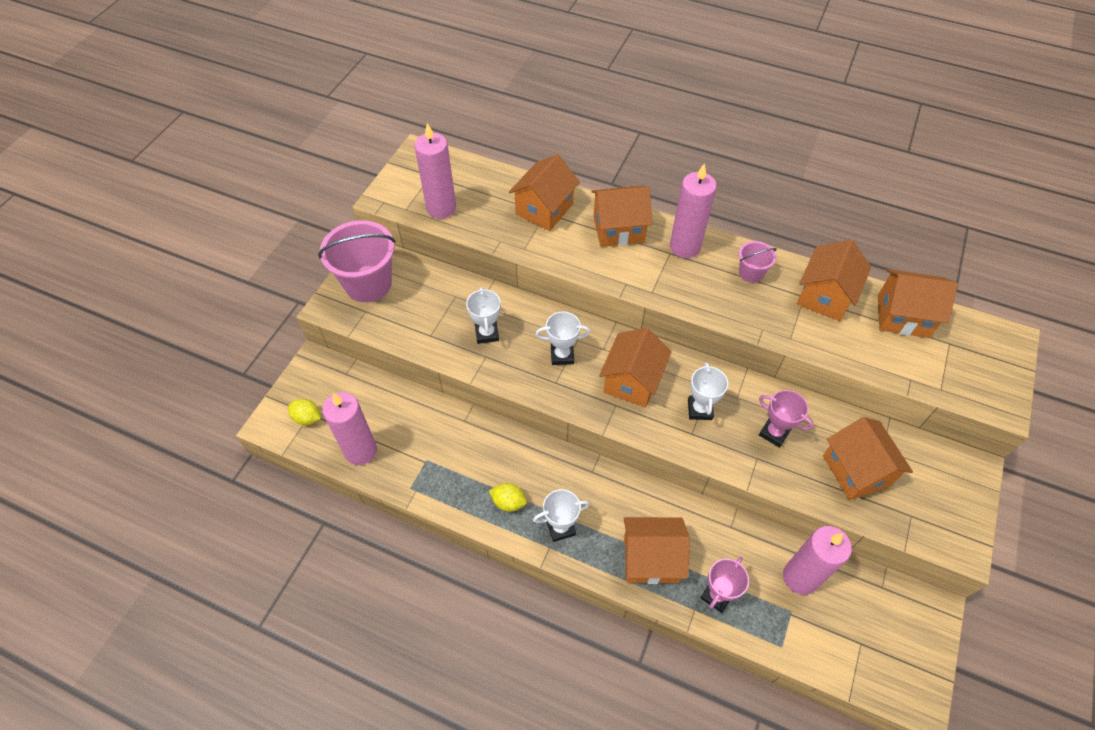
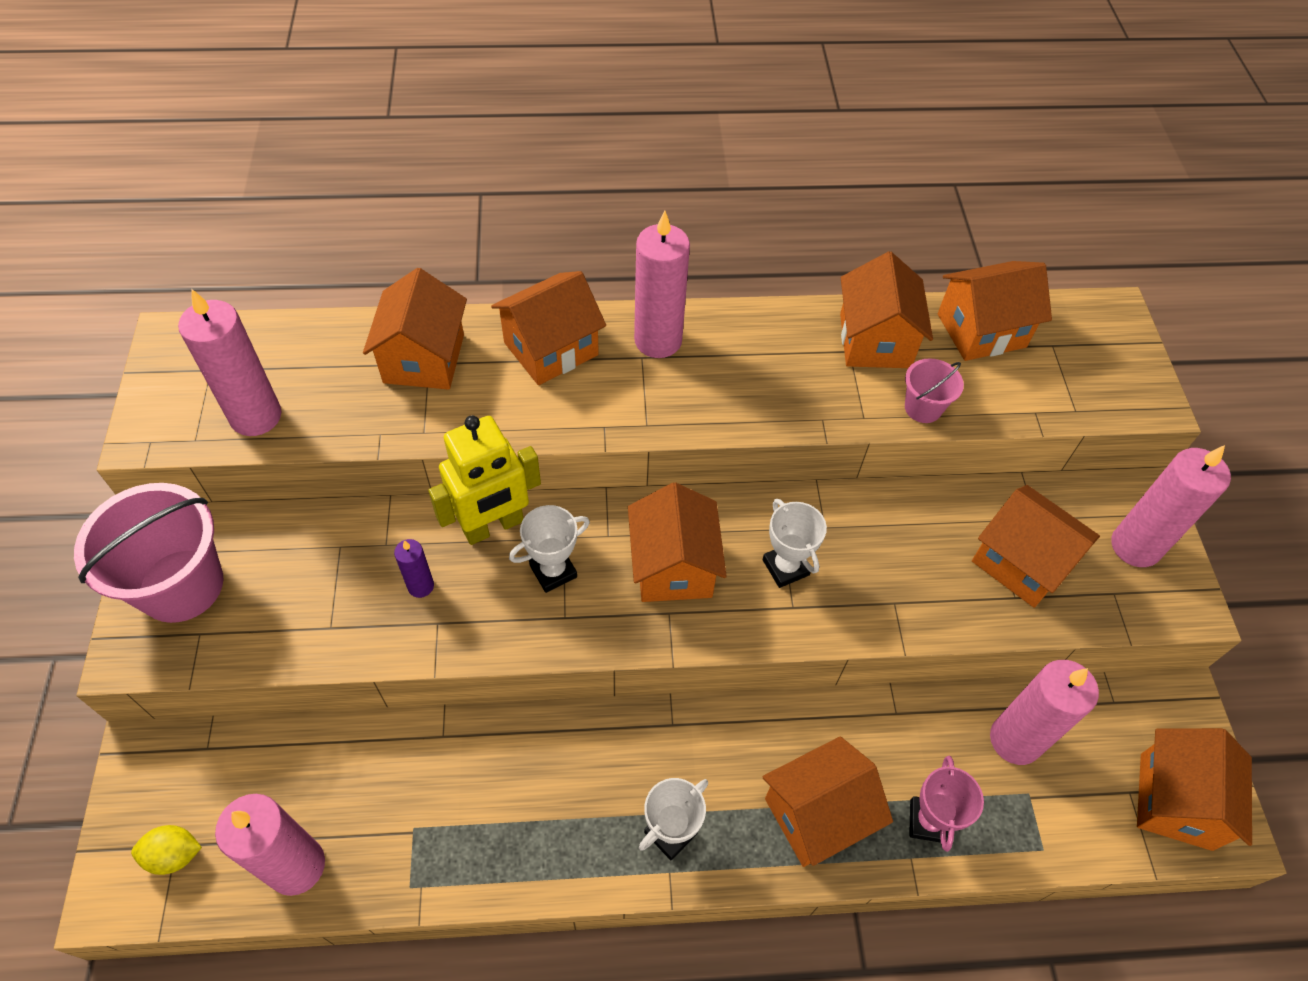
camera: 30 degrees left, 0 degrees up
white trophy [466,287,501,344] -> purple candle [394,539,434,598]
yellow lemon [489,483,527,512] -> none
pink bucket [739,241,777,283] -> pink bucket moved to [905,358,964,423]
pink trophy [759,390,813,448] -> none
none -> yellow robot [428,415,541,545]
none -> pink candle [1112,445,1231,567]
none -> orange house [1137,728,1252,851]

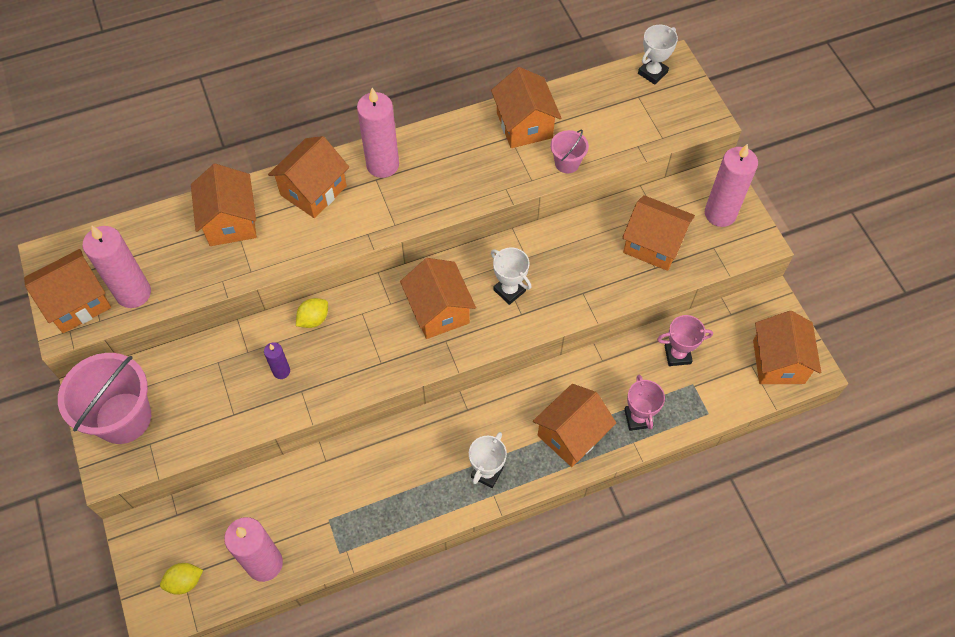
camera: 15 degrees left, 5 degrees up
yellow robot [428,415,541,545] -> yellow lemon [296,298,328,328]
white trophy [509,505,590,593] -> white trophy moved to [638,25,678,85]
orange house [938,261,1052,361] -> orange house moved to [24,249,111,333]
pink candle [990,660,1099,765] -> pink trophy [657,315,713,366]

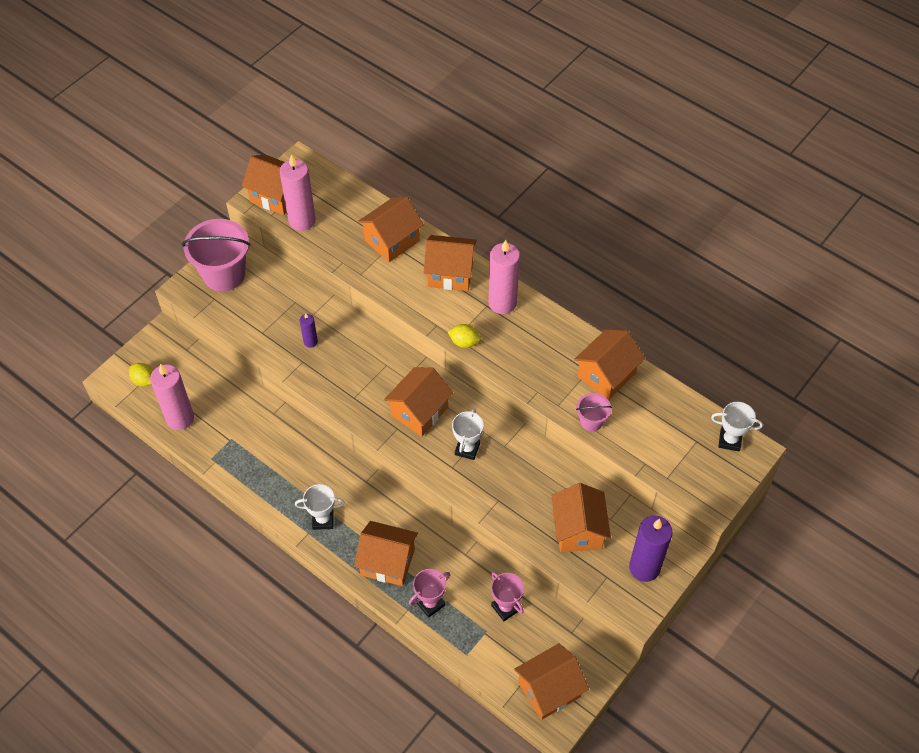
camera: 60 degrees right, 5 degrees down
yellow lemon [296,298,328,328] -> yellow lemon moved to [448,324,481,348]
pink candle [705,144,758,227] -> purple candle [629,516,673,582]

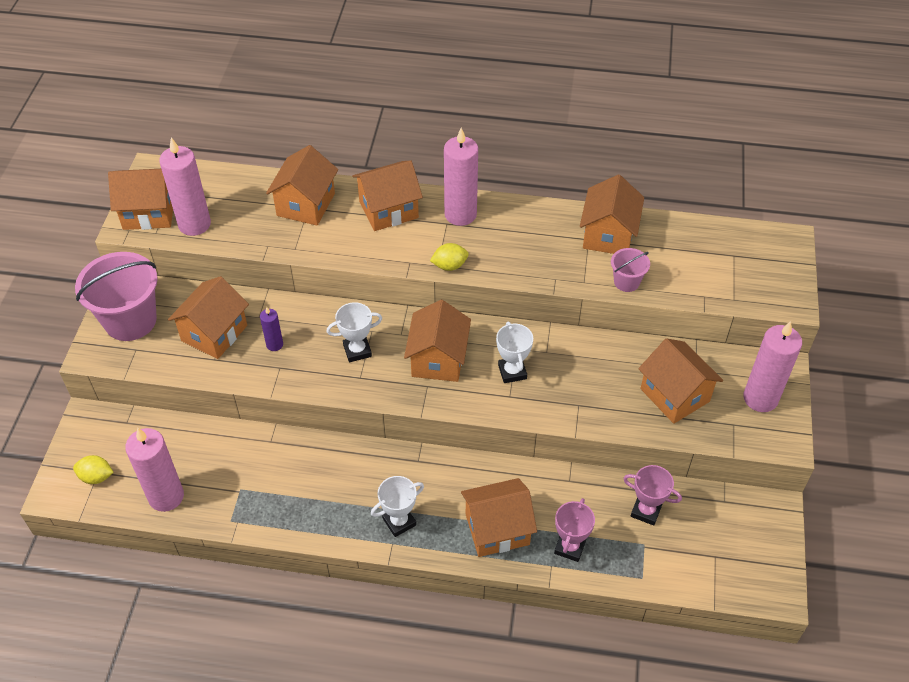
camera: 30 degrees left, 5 degrees down
orange house [514,643,589,720] -> orange house moved to [168,276,249,359]
purple candle [629,516,673,582] -> pink candle [743,321,802,412]
white trophy [711,402,763,451] -> white trophy moved to [326,302,382,362]

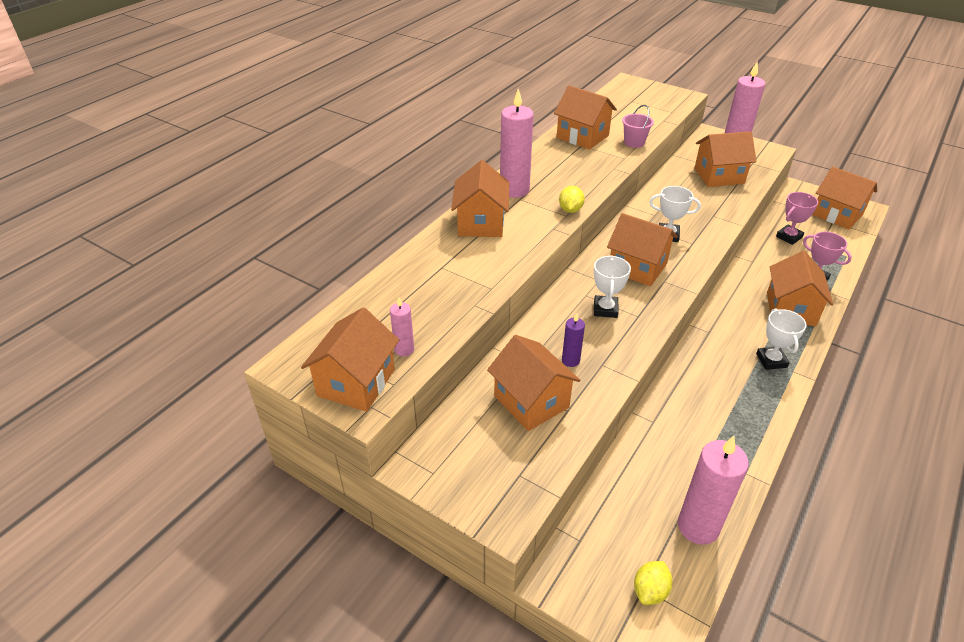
camera: 65 degrees left, 10 degrees down
pink bucket [75,252,158,341] -> none
pink candle [159,137,211,236] -> pink candle [390,297,414,356], size x0.50
orange house [266,145,338,226] -> orange house moved to [812,167,877,229]

